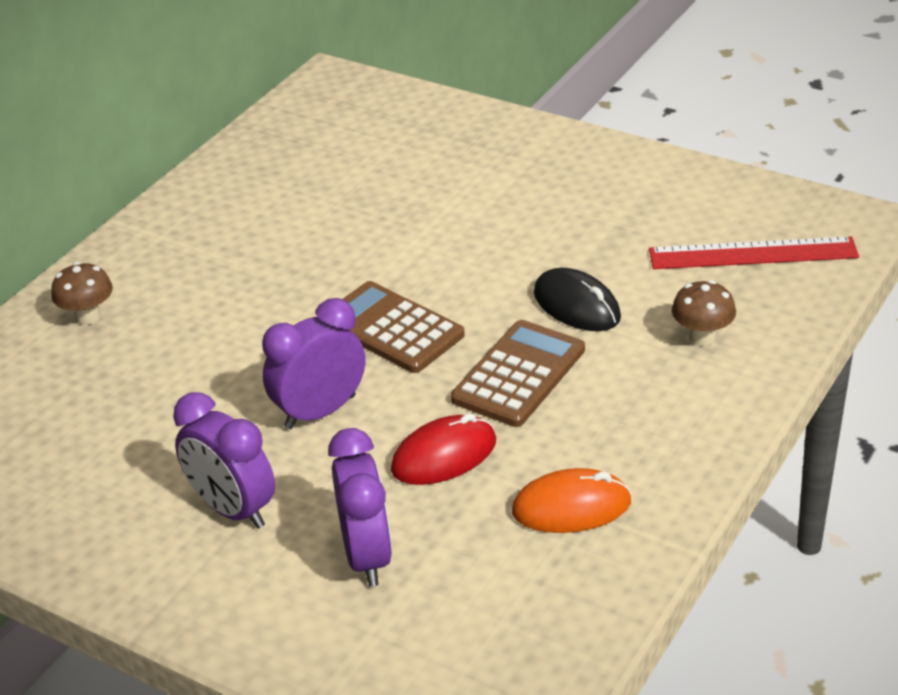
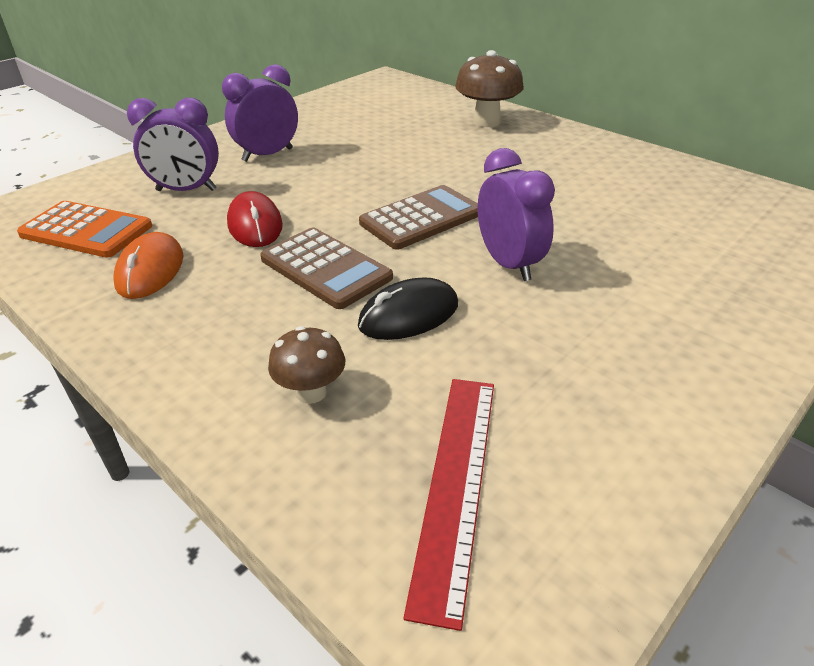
camera: 100 degrees right, 0 degrees up
brown mushroom [51,262,113,325] -> brown mushroom [455,50,524,127], size x1.64
purple clock [262,298,366,429] -> purple clock moved to [478,148,555,281]
none -> orange calculator [17,201,152,258]

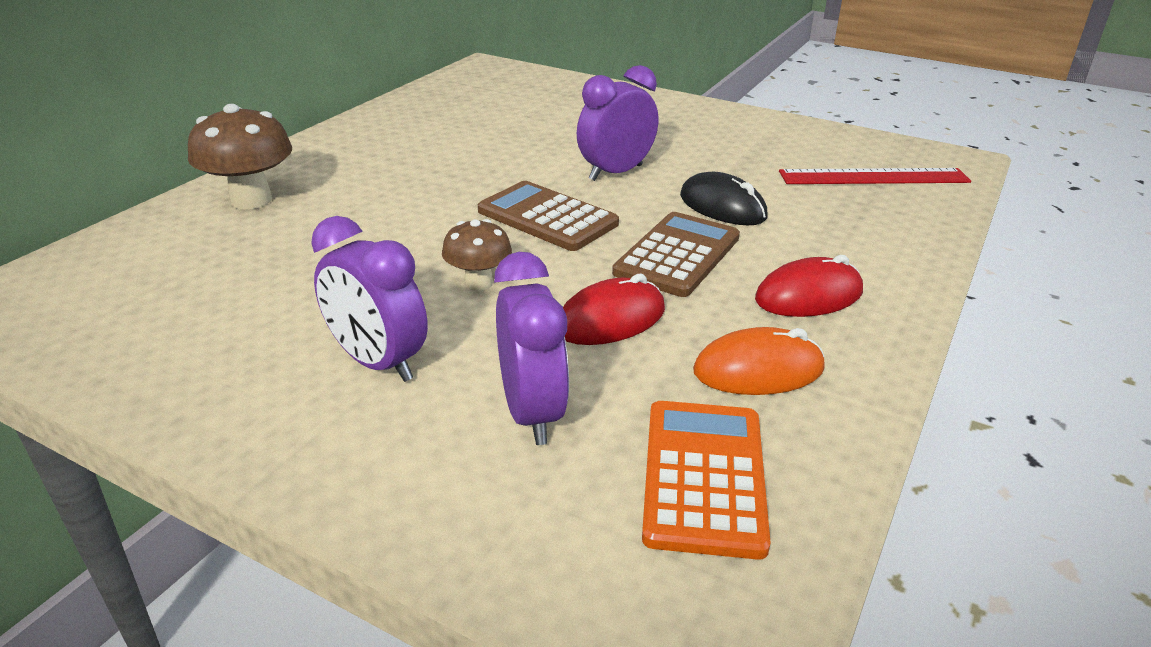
camera: 105 degrees left, 5 degrees down
brown mushroom [268,326,345,404] -> brown mushroom moved to [442,219,512,291]
none -> red mouse [755,255,863,317]

